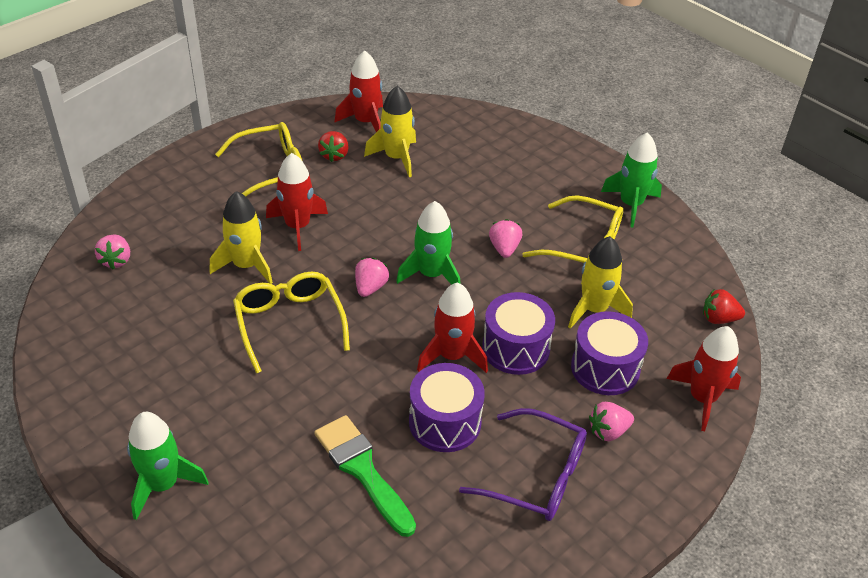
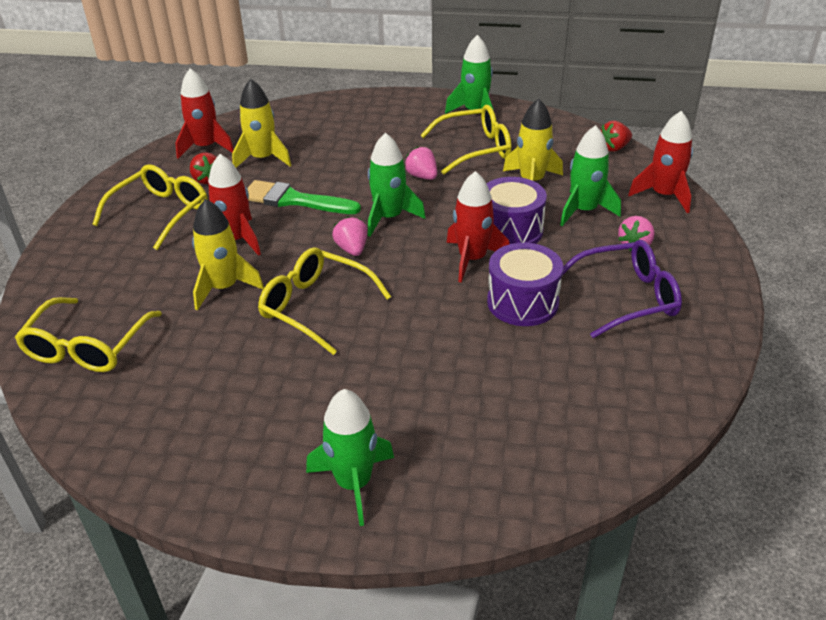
camera: 35 degrees left, 5 degrees down
pink strawberry [95,235,130,269] -> yellow glasses [15,297,162,372]
green brush [314,415,416,537] -> green brush moved to [247,180,361,214]
purple drum [571,311,648,395] -> green rocket [560,125,621,226]

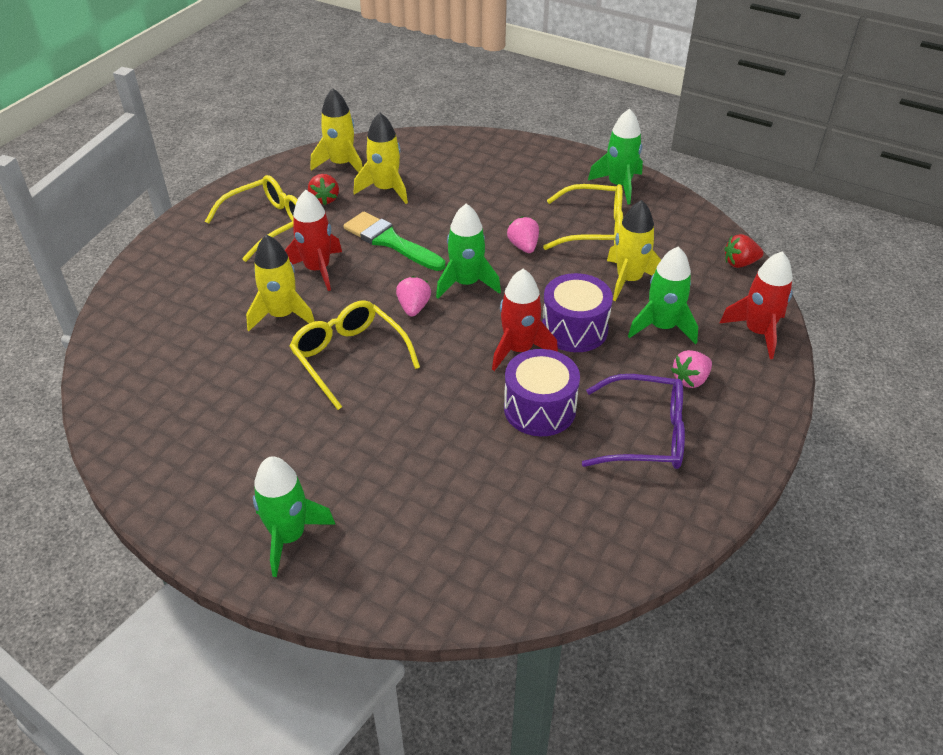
camera: 20 degrees right, 5 degrees up
yellow glasses [15,297,162,372] -> none
red rocket [175,68,234,158] -> yellow rocket [311,88,363,173]

